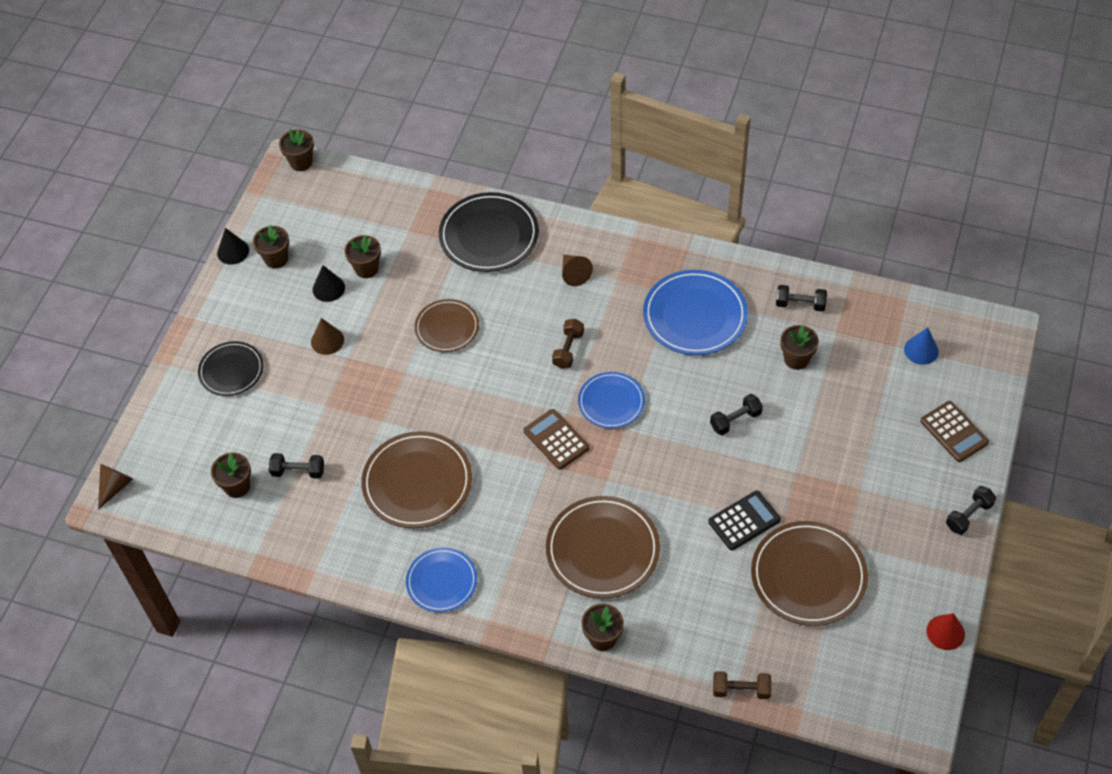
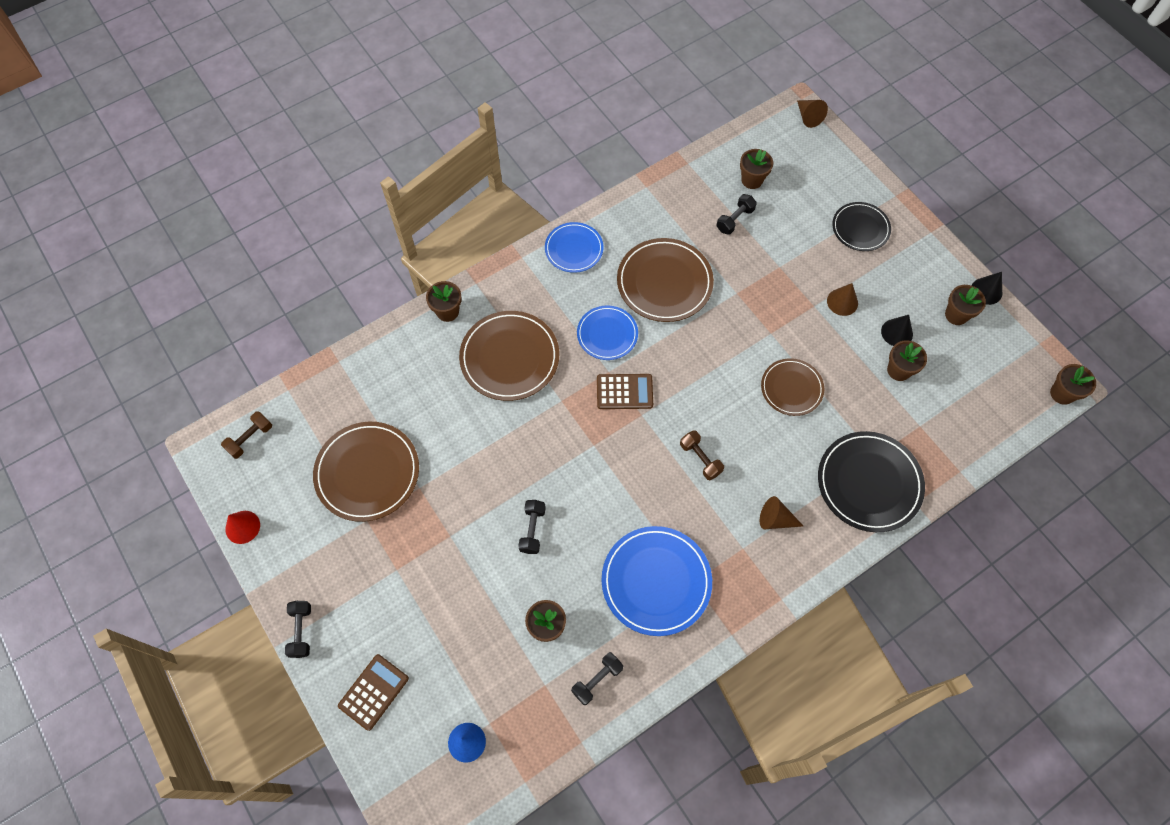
camera: 125 degrees right, 10 degrees up
blue plate [578,372,645,429] -> blue plate moved to [577,306,638,360]
black calculator [708,490,781,551] -> none
brown dumbbell [713,671,771,699] -> brown dumbbell moved to [221,411,272,459]
brown calculator [920,401,989,462] -> brown calculator turned 120 degrees clockwise [338,654,409,731]

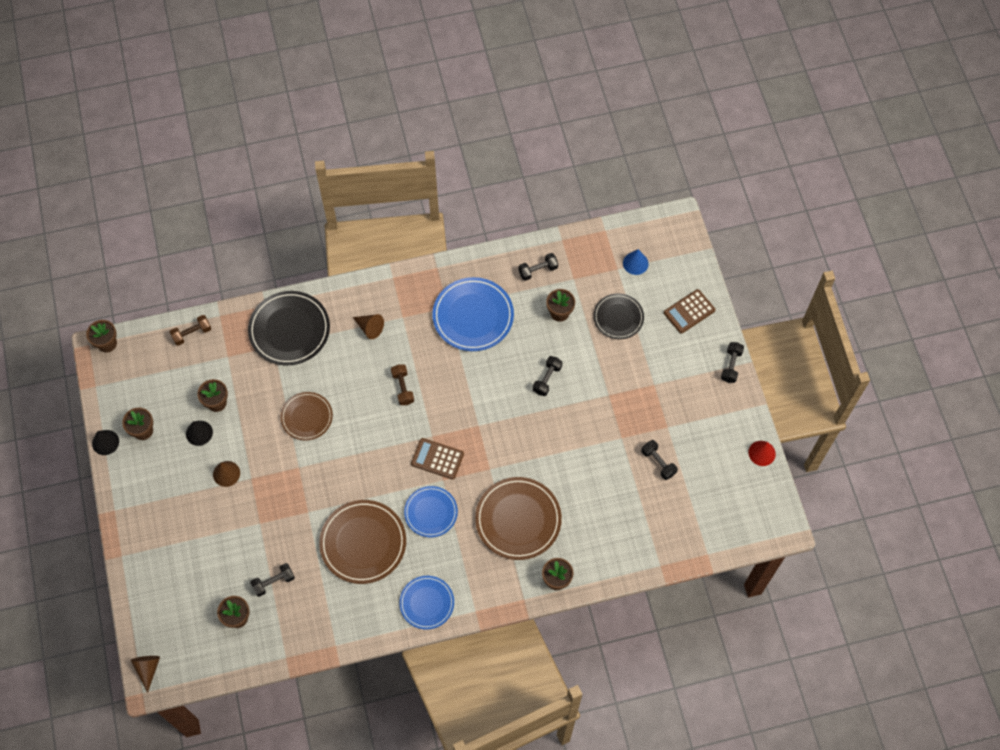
camera: 160 degrees left, 0 degrees up
brown dumbbell [221,411,272,459] -> brown dumbbell moved to [170,315,211,346]
brown plate [313,422,419,522] -> black dumbbell [641,440,678,480]
black plate [832,202,891,251] -> black plate moved to [593,293,644,339]

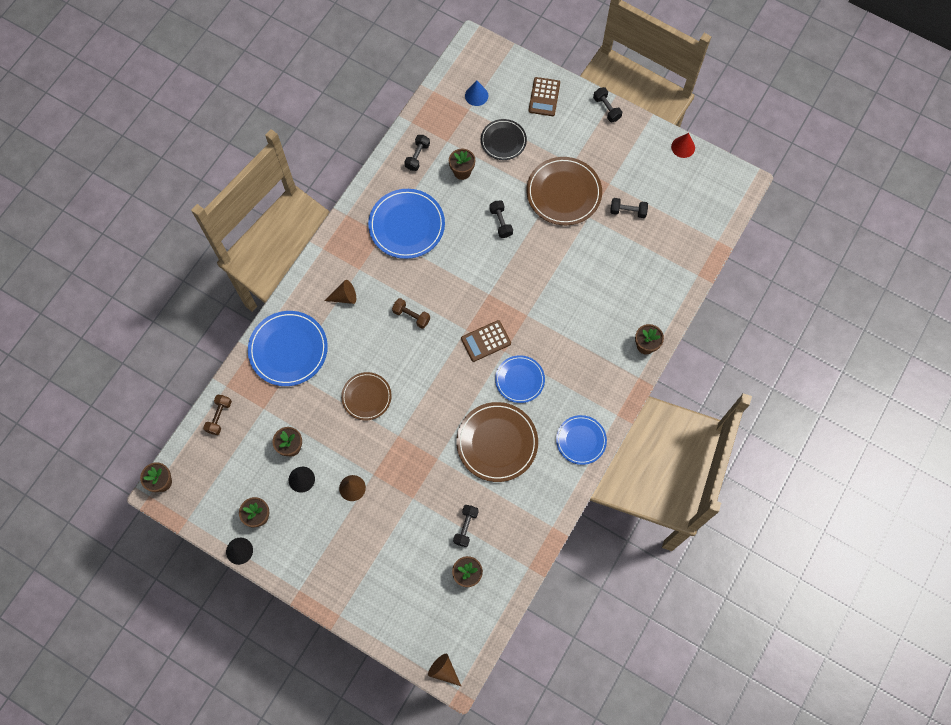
camera: 45 degrees left, 5 degrees up
black plate [248,291,330,365] -> blue plate [248,311,328,386]
brown plate [475,477,562,560] -> brown plate moved to [526,157,602,225]

